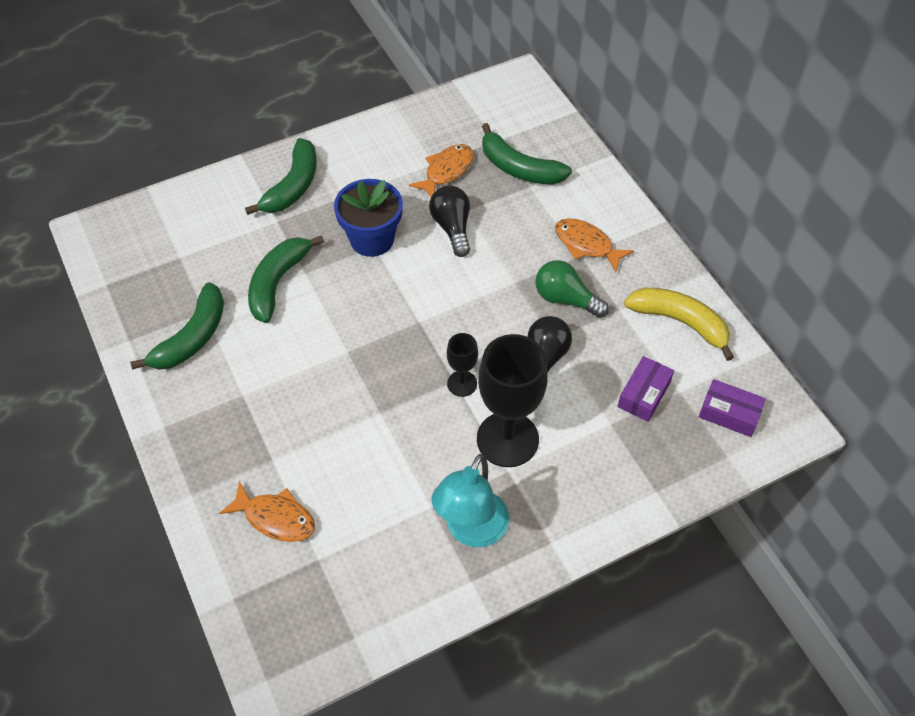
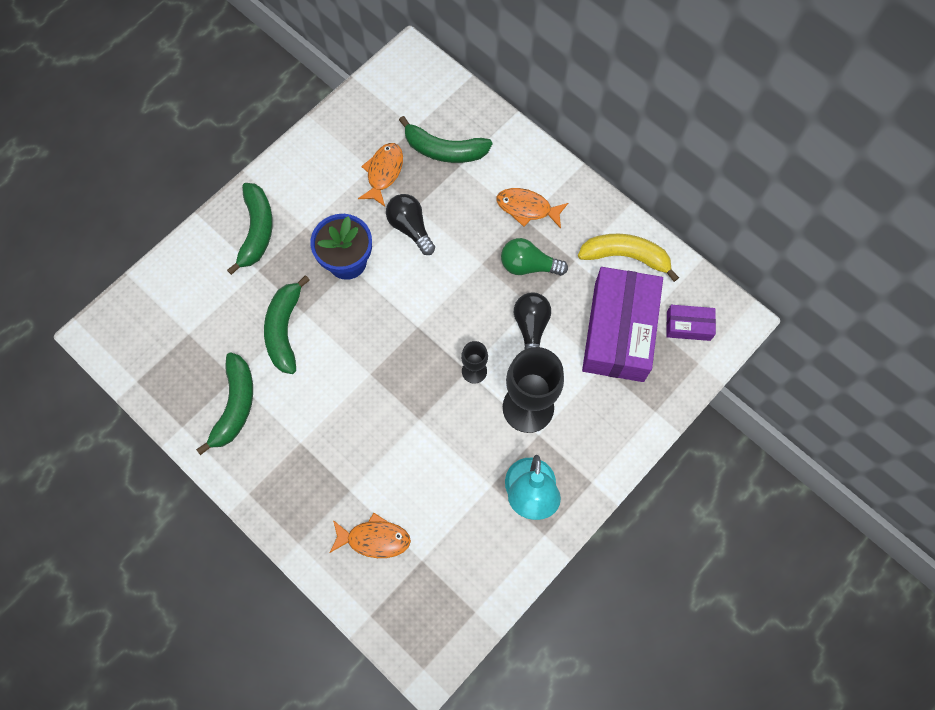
camera: 20 degrees left, 15 degrees up
purple box [617,356,674,422] -> purple box [582,267,663,382], size x2.19

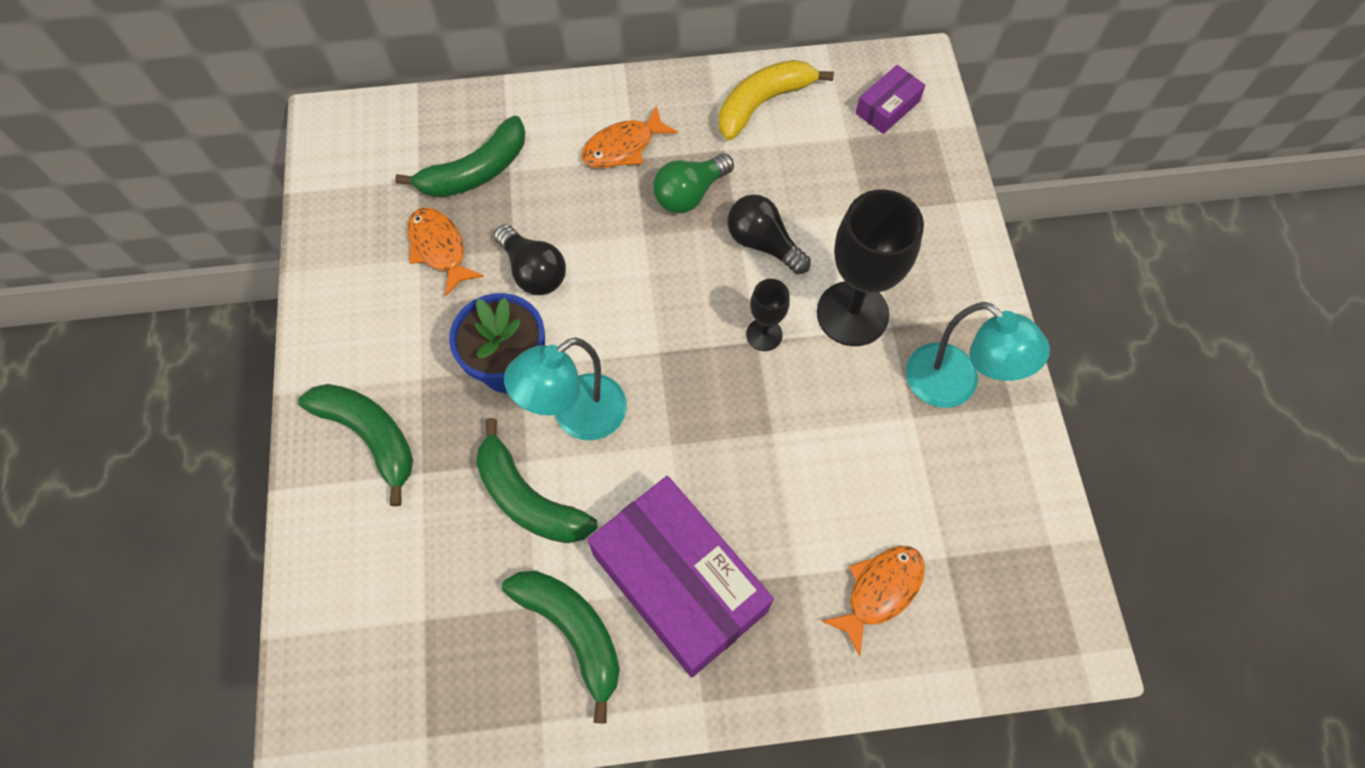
camera: 50 degrees left, 5 degrees down
black light bulb [386,194,435,255] -> black light bulb turned 135 degrees counterclockwise [494,224,566,295]
purple box [582,267,663,382] -> purple box moved to [587,476,774,677]
none -> turquoise lamp [504,337,627,440]

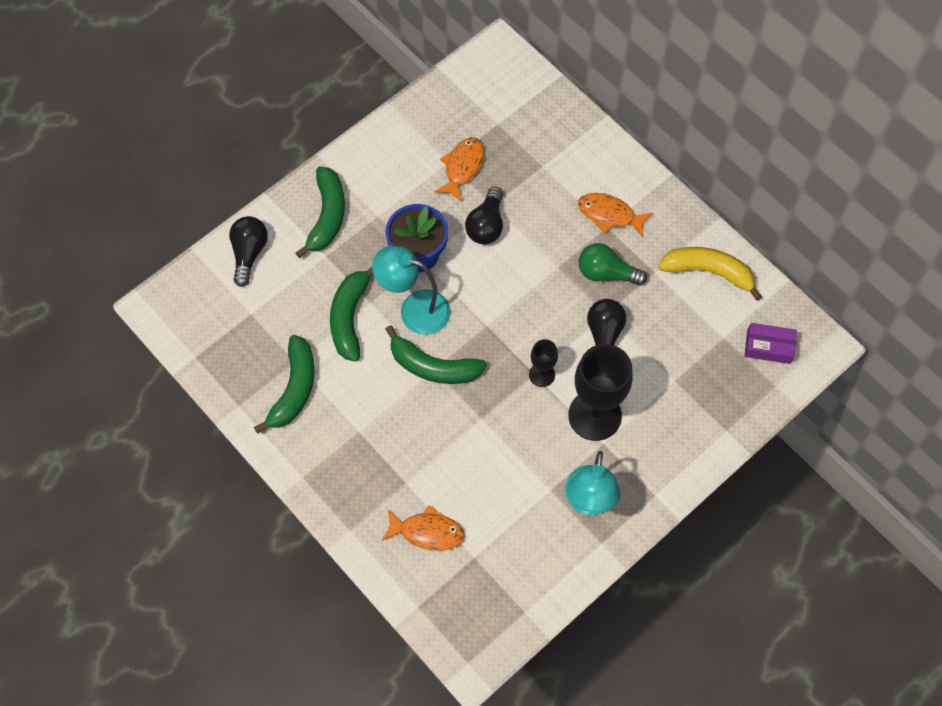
camera: 55 degrees right, 0 degrees up
green banana [395,116,525,197] -> green banana moved to [385,325,487,384]
purple box [587,476,774,677] -> none
none -> black light bulb [229,216,268,287]

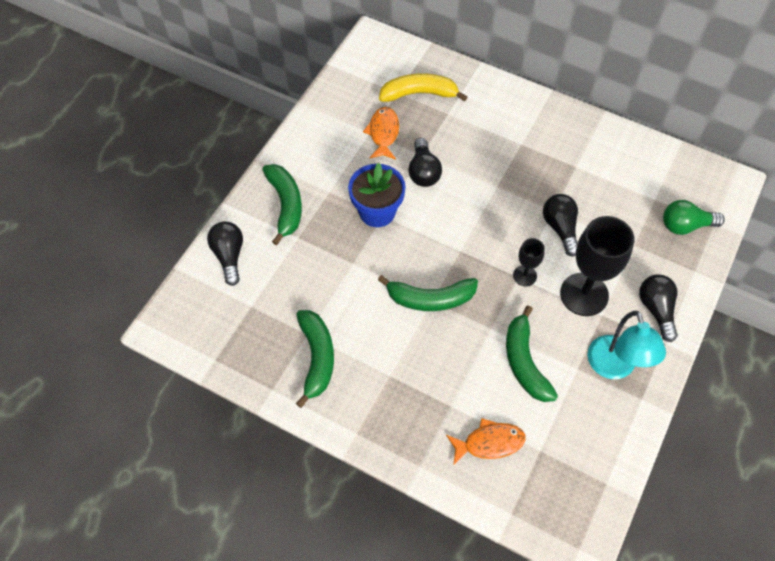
camera: 20 degrees left, 5 degrees down
green banana [330,267,373,362] -> green banana moved to [506,305,558,402]
turquoise lamp [372,246,451,335] -> none
orange fish [578,193,653,238] -> none
green light bulb [579,243,647,286] -> green light bulb moved to [663,200,725,235]
yellow banana [658,247,762,301] -> yellow banana moved to [379,73,467,102]
purple box [744,323,797,364] -> none
none -> black light bulb [639,274,678,342]

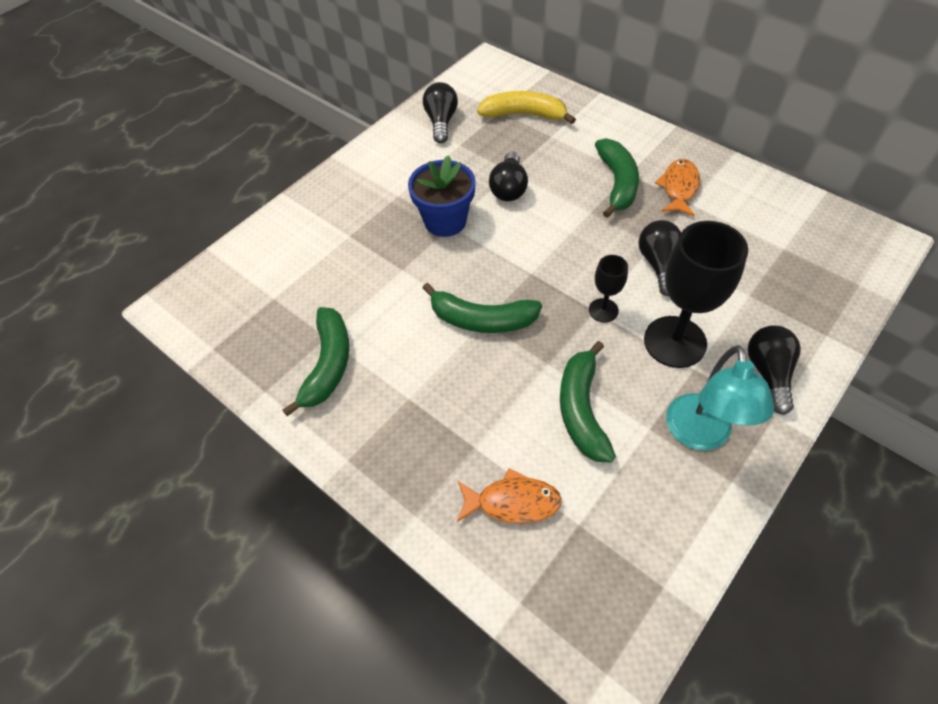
camera: 15 degrees right, 5 degrees down
black light bulb [207,221,243,286] -> black light bulb moved to [423,82,458,143]
green banana [262,164,302,245] -> green banana moved to [595,138,639,218]
orange fish [363,107,399,160] -> orange fish moved to [655,159,700,216]
green light bulb [663,200,725,235] -> none

